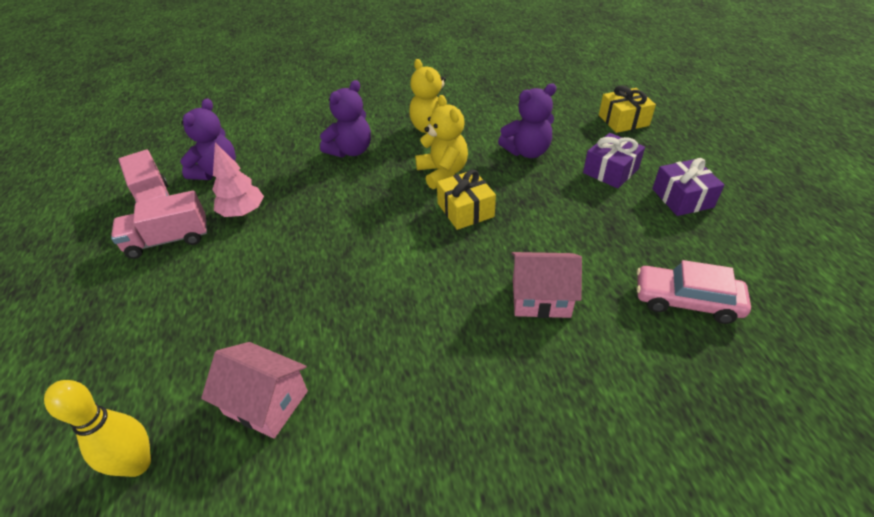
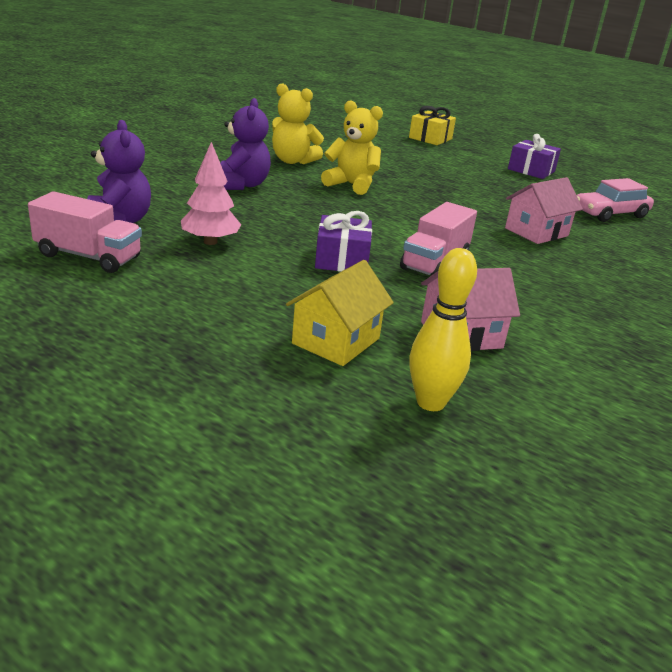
camera: 45 degrees left, 15 degrees down
pink truck [111,190,207,259] -> pink truck moved to [400,202,477,276]
yellow gift [437,169,496,230] -> none
purple teddy bear [498,84,557,158] -> none
purple gift [583,133,645,189] -> purple gift moved to [315,211,372,272]
none -> yellow house [286,260,394,366]

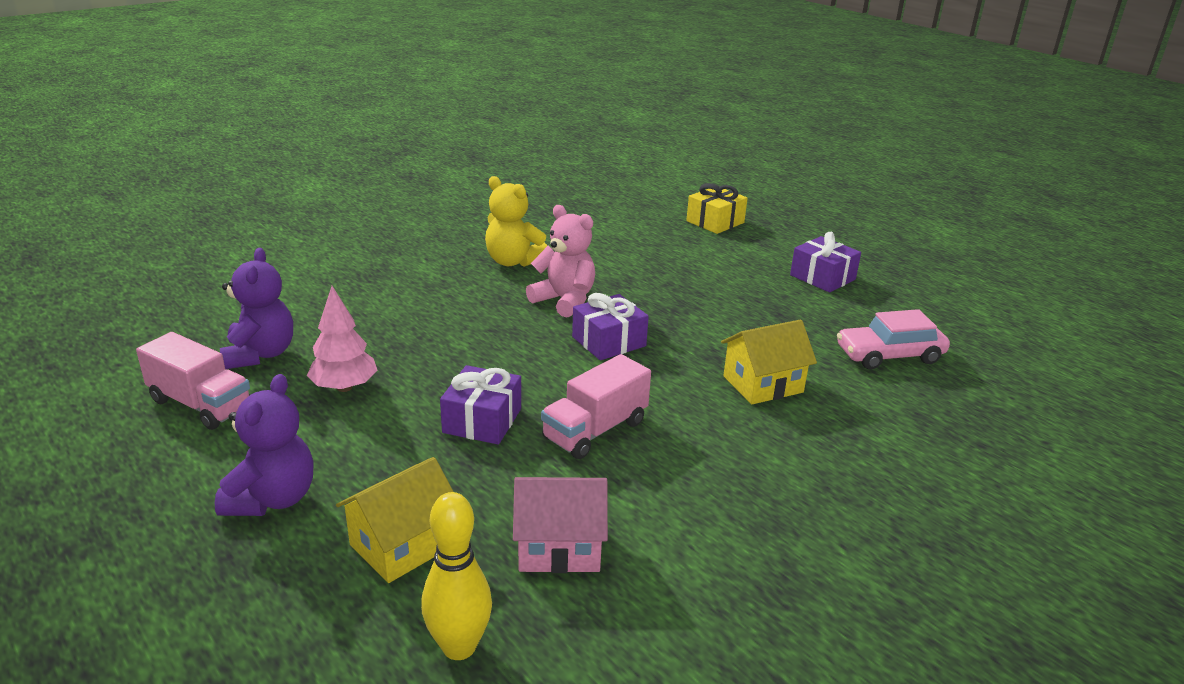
camera: 15 degrees right, 0 degrees up
purple teddy bear [220,98,271,190] -> purple teddy bear moved to [215,374,313,516]
yellow teddy bear [321,100,383,195] -> pink teddy bear [526,205,595,318]
pink house [505,177,583,244] -> yellow house [721,320,817,405]
none -> purple gift [572,293,649,360]

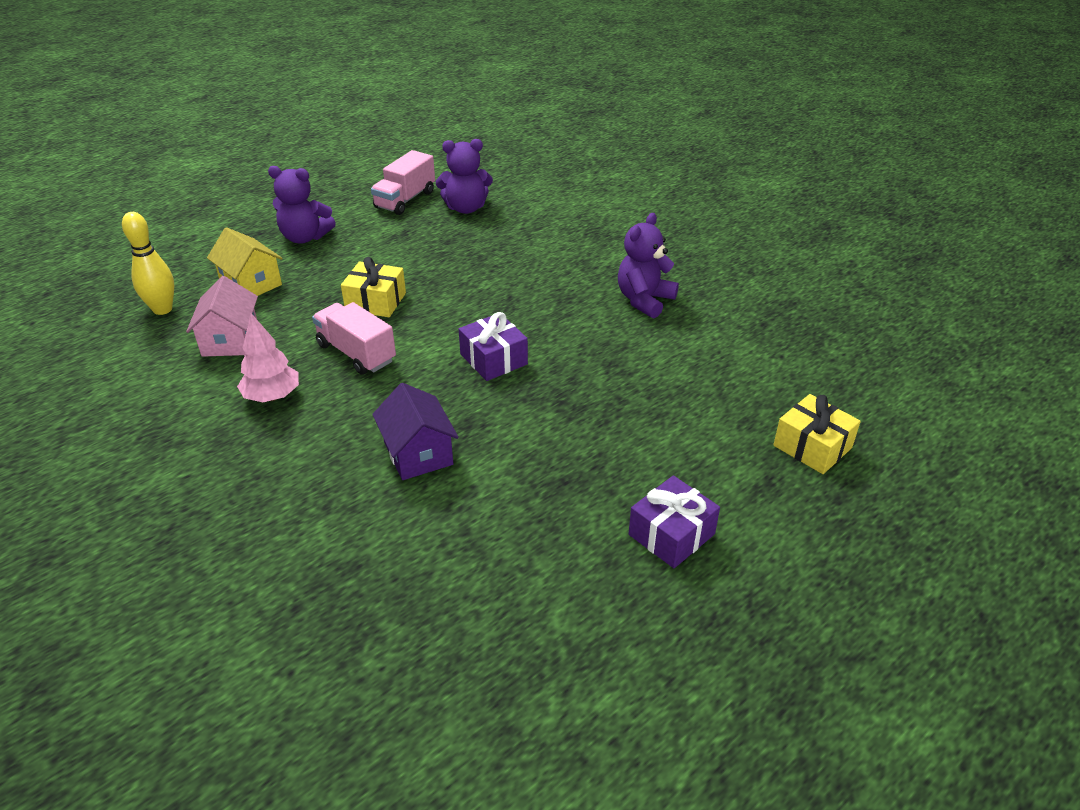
camera: 90 degrees right, 10 degrees up
pink tree [307,286,378,392] -> pink tree moved to [237,313,299,403]
purple gift [440,365,521,445] -> yellow gift [341,257,406,317]
yellow teddy bear [485,176,547,267] -> purple teddy bear [618,213,679,318]
pink teddy bear [526,205,595,318] -> none
yellow house [721,320,817,405] -> purple house [372,383,459,480]
pink car [837,309,950,369] -> none

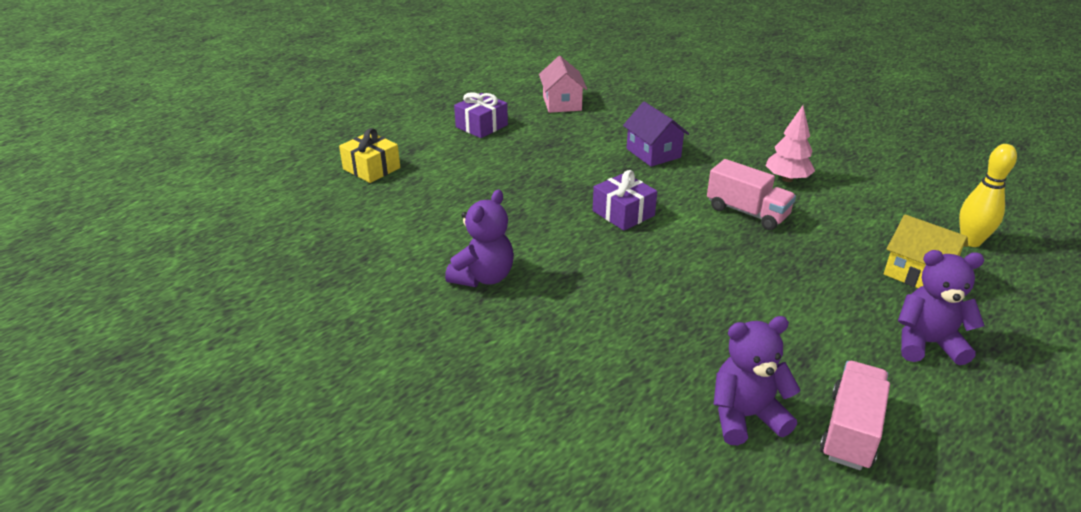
camera: 175 degrees right, 5 degrees down
pink house [186,276,258,357] -> pink house moved to [539,56,587,113]
yellow gift [341,257,406,317] -> none

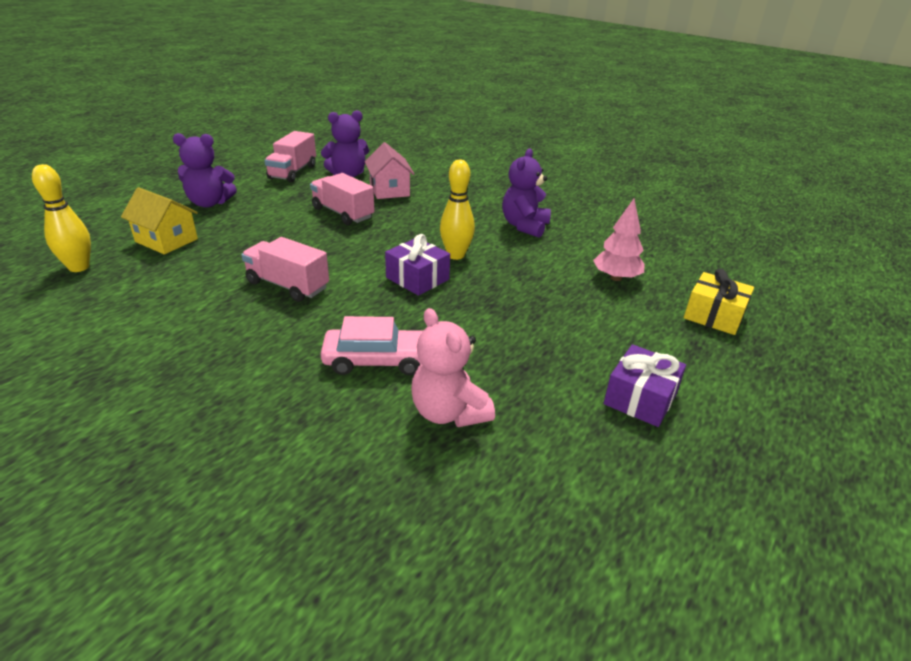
camera: 170 degrees right, 0 degrees up
pink house [539,56,587,113] -> pink house moved to [365,142,414,199]
purple house [623,101,689,167] -> pink car [320,316,423,375]
pink tree [765,106,815,182] -> pink tree moved to [593,199,644,281]
none -> pink truck [310,173,375,225]
none -> pink teddy bear [411,308,495,427]
none -> yellow bowling pin [440,160,475,260]

